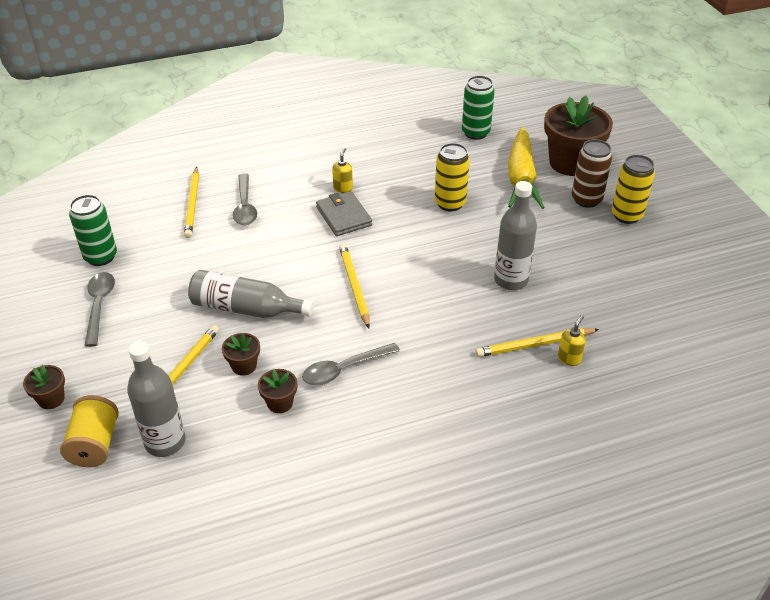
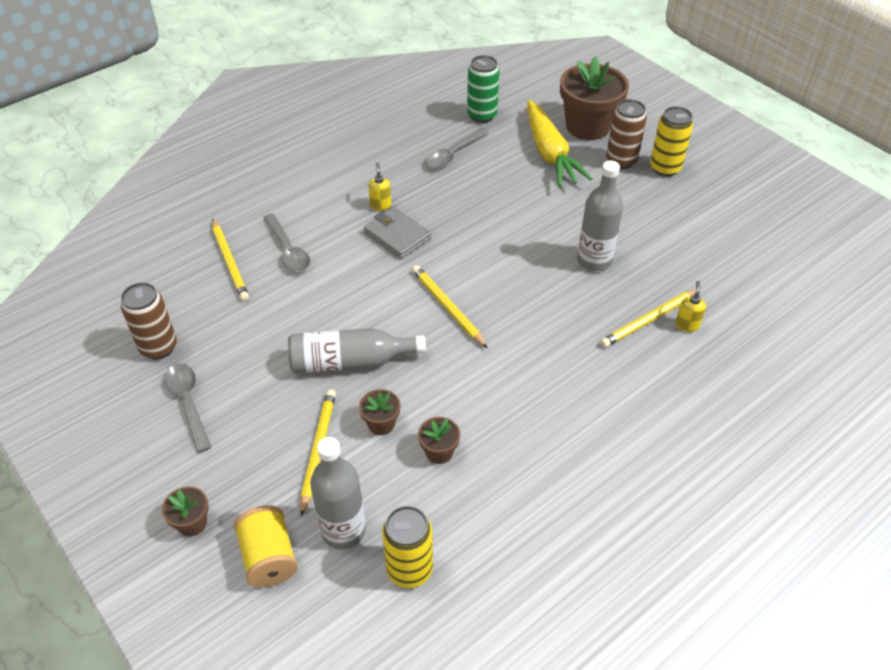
camera: 20 degrees left, 5 degrees up
green can [69,195,117,266] -> brown can [121,282,177,359]
grey spoon [302,343,400,385] -> grey spoon moved to [425,127,489,168]
yellow can [435,143,470,211] -> yellow can moved to [382,506,433,588]

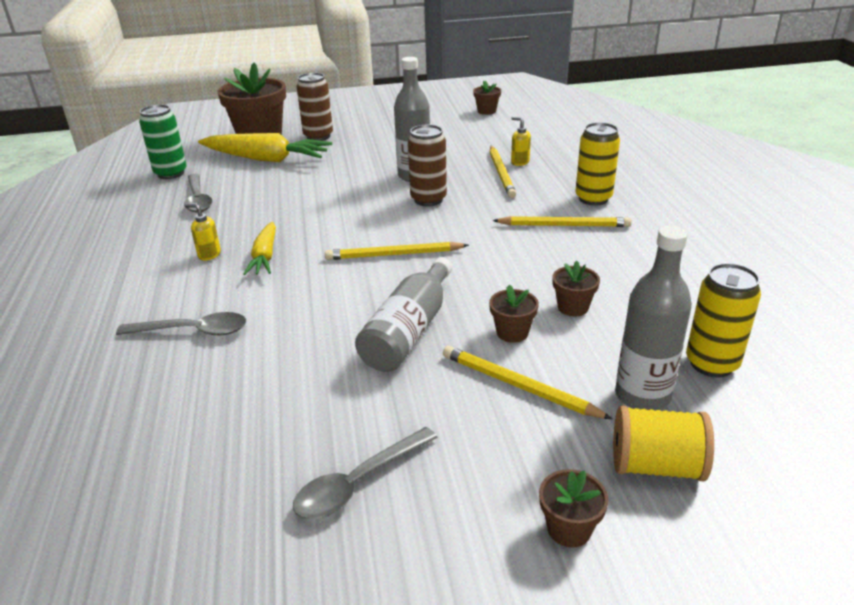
camera: 60 degrees left, 15 degrees down
brown can [121,282,177,359] -> brown can moved to [408,124,447,206]
grey spoon [164,363,211,453] -> grey spoon turned 45 degrees counterclockwise [293,427,438,519]
yellow pencil [212,219,249,301] -> yellow pencil moved to [493,216,632,227]
grey wallet [364,207,432,259] -> yellow carrot [243,222,276,275]
yellow can [650,106,693,177] -> yellow can moved to [575,122,620,206]
none -> brown flower pot [473,80,501,115]

